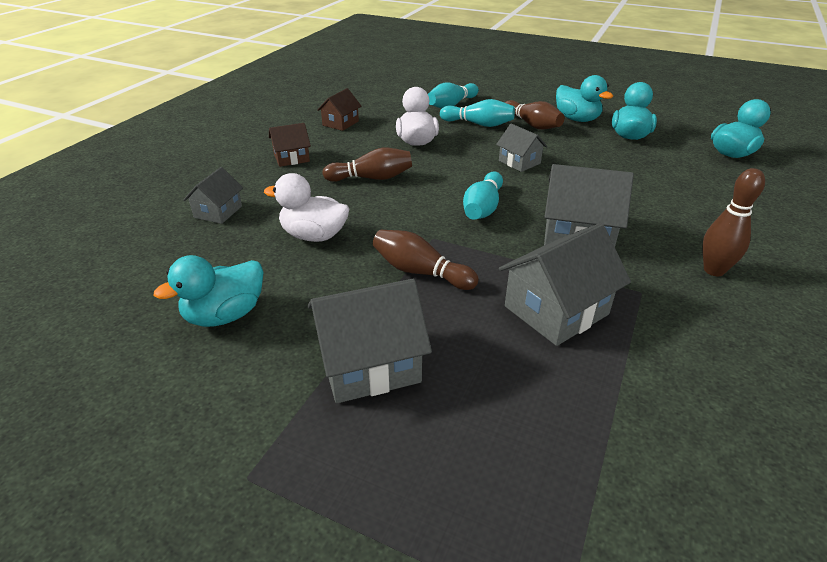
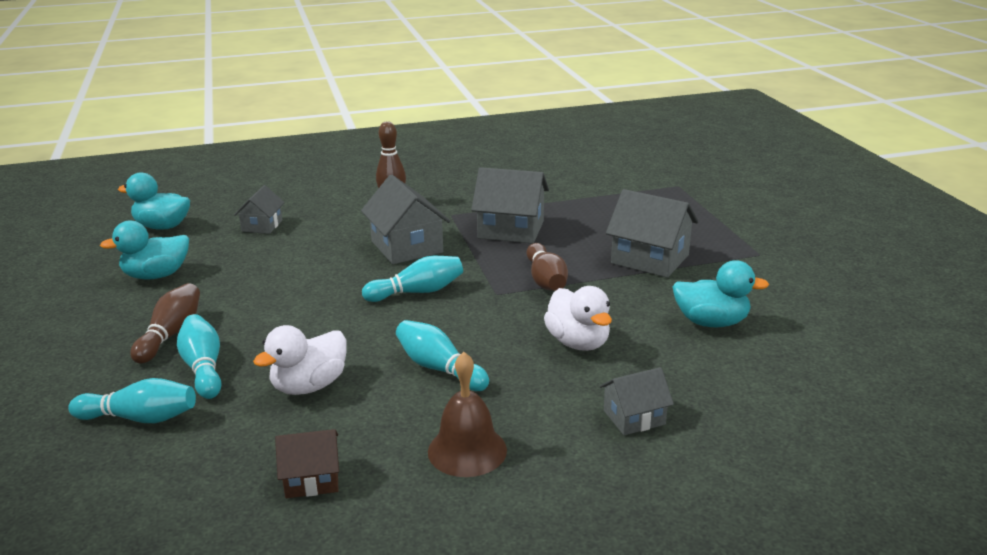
camera: 130 degrees left, 10 degrees down
brown house [269,123,311,167] -> brown bell [428,352,507,477]
brown bowling pin [323,148,412,182] -> turquoise bowling pin [396,320,489,391]
grey house [496,123,547,172] -> grey house moved to [234,185,285,234]
turquoise duck [556,75,613,122] -> none

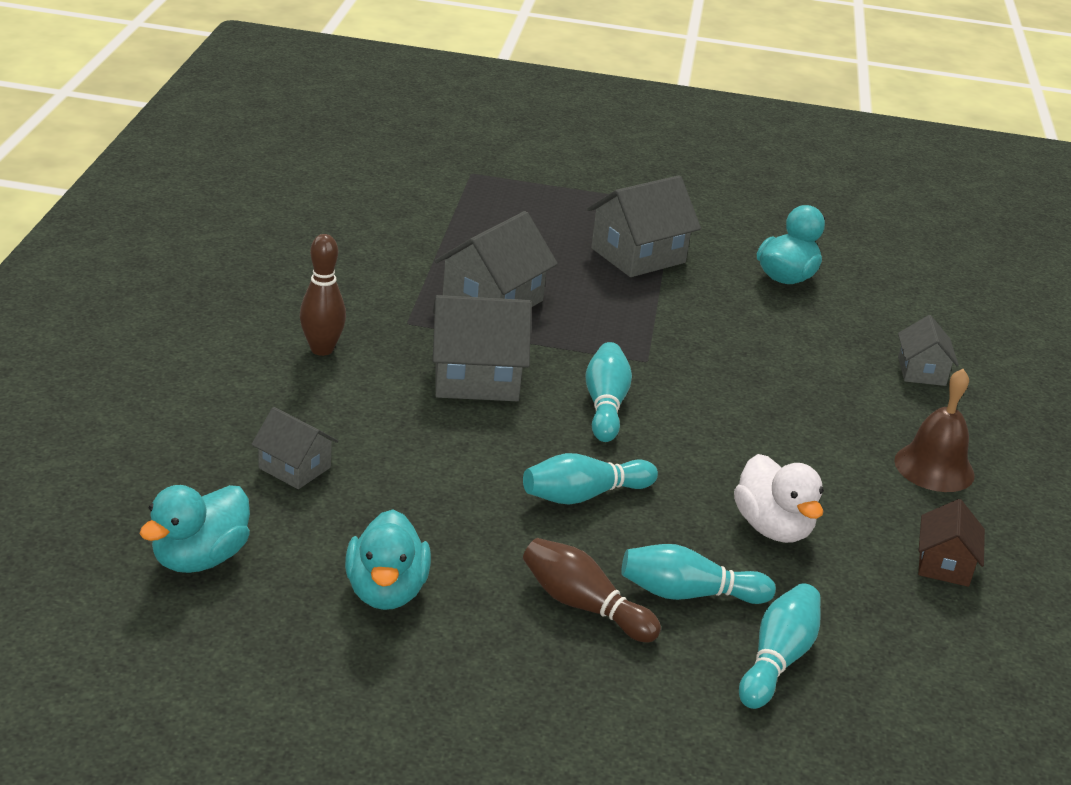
camera: 70 degrees left, 5 degrees up
turquoise bowling pin [396,320,489,391] -> turquoise bowling pin moved to [523,453,658,505]
brown bowling pin [527,243,568,291] -> none
white duck [544,286,612,351] -> none

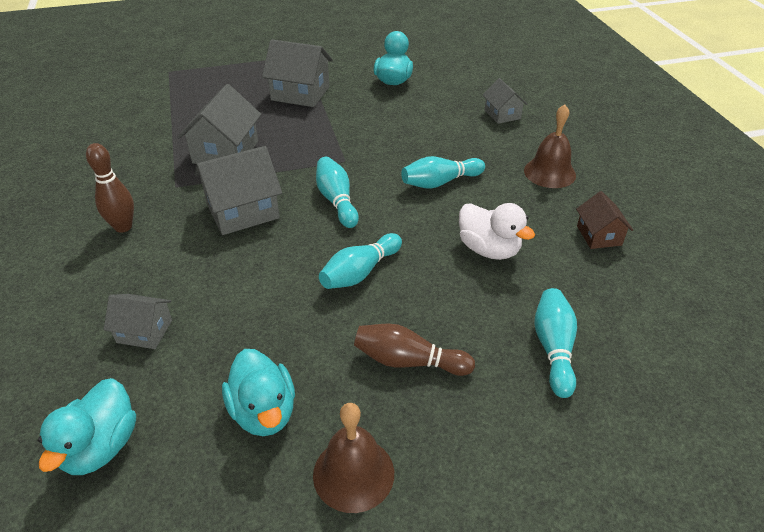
camera: 20 degrees left, 10 degrees up
grey house [587,175,701,277] -> grey house turned 75 degrees clockwise [262,39,333,107]
turquoise bowling pin [621,544,776,604] -> turquoise bowling pin moved to [401,156,485,189]
none -> brown bell [313,403,394,513]

